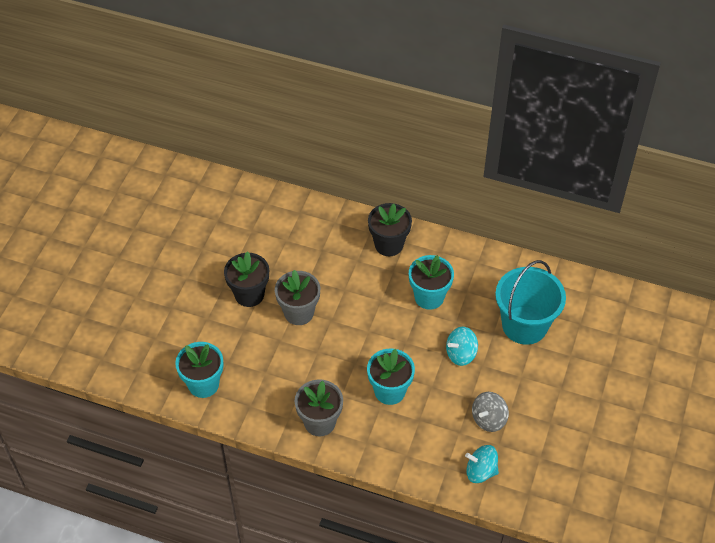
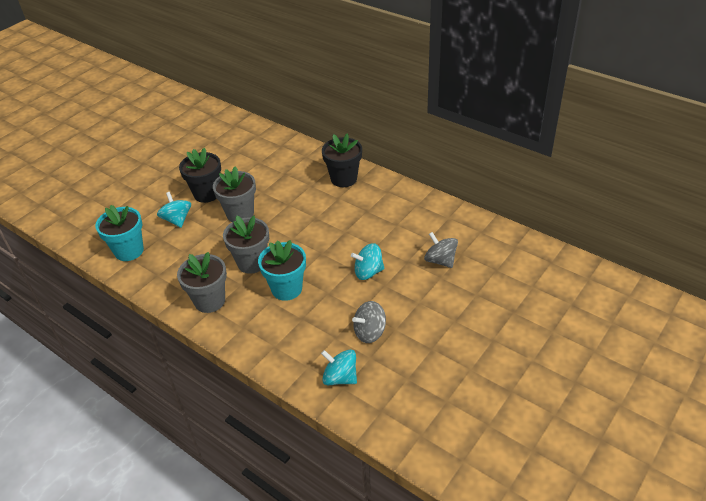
camera: 20 degrees right, 10 degrees down
turquoise flower pot [409,255,454,310] -> none
turquoise bucket [495,260,566,345] -> grey spinning top [424,232,458,268]
none -> turquoise spinning top [157,192,191,228]
none -> grey flower pot [223,216,269,274]

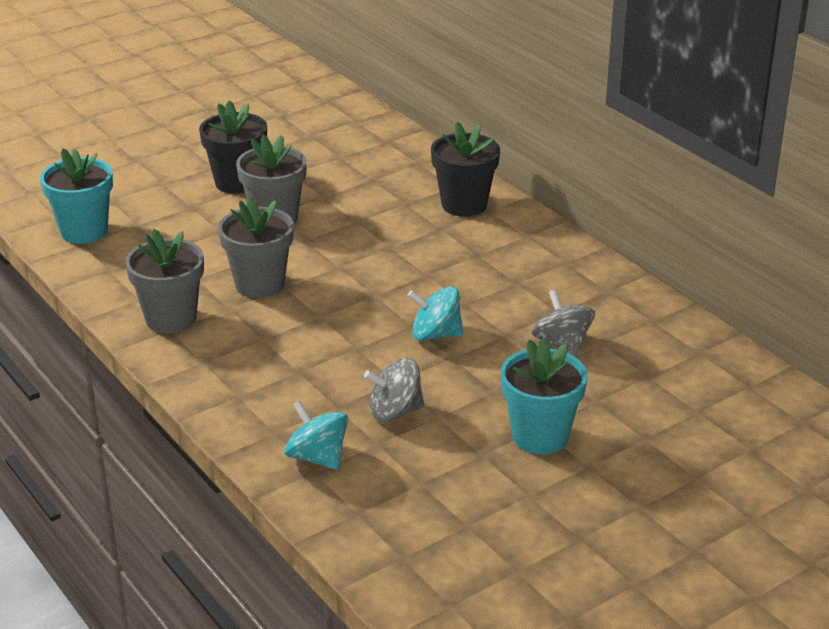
camera: 15 degrees right, 10 degrees down
turquoise spinning top [157,192,191,228] -> none
turquoise flower pot [258,240,306,301] -> turquoise flower pot moved to [501,338,588,454]

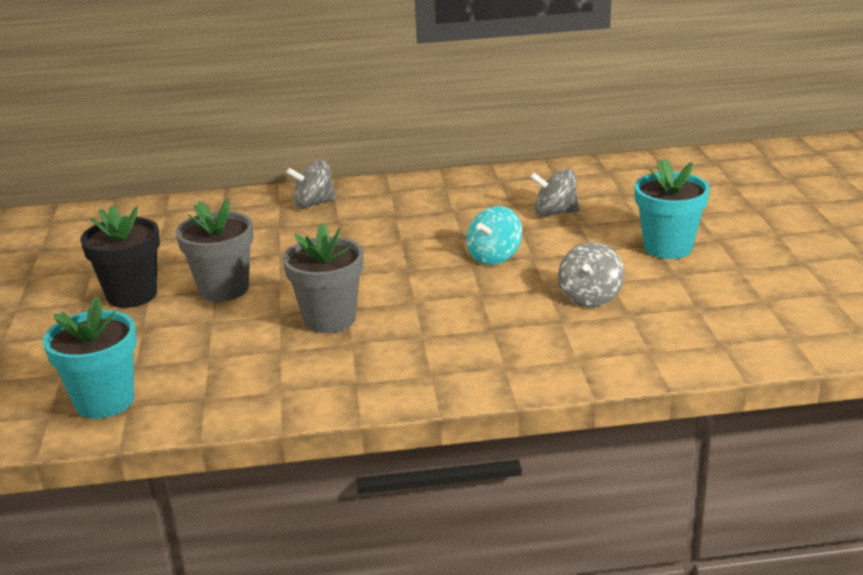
camera: 60 degrees left, 5 degrees down
grey flower pot [125,229,204,333] -> none
turquoise spinning top [284,400,348,470] -> none
black flower pot [431,122,500,217] -> grey spinning top [286,160,336,209]

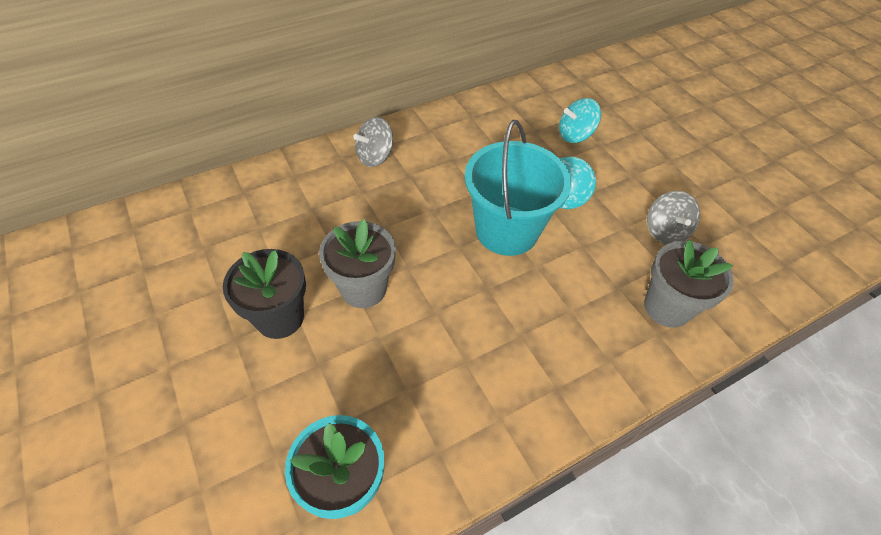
camera: 25 degrees left, 25 degrees up
grey flower pot [283,223,363,333] -> grey flower pot moved to [644,240,734,328]
grey spinning top [530,169,579,217] -> turquoise spinning top [559,98,601,143]
turquoise flower pot [634,159,710,259] -> none
none -> turquoise bucket [465,120,571,256]

